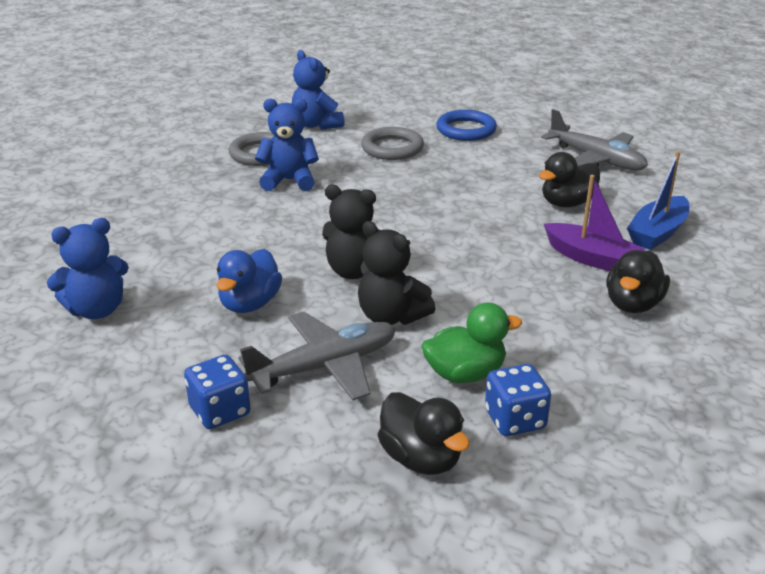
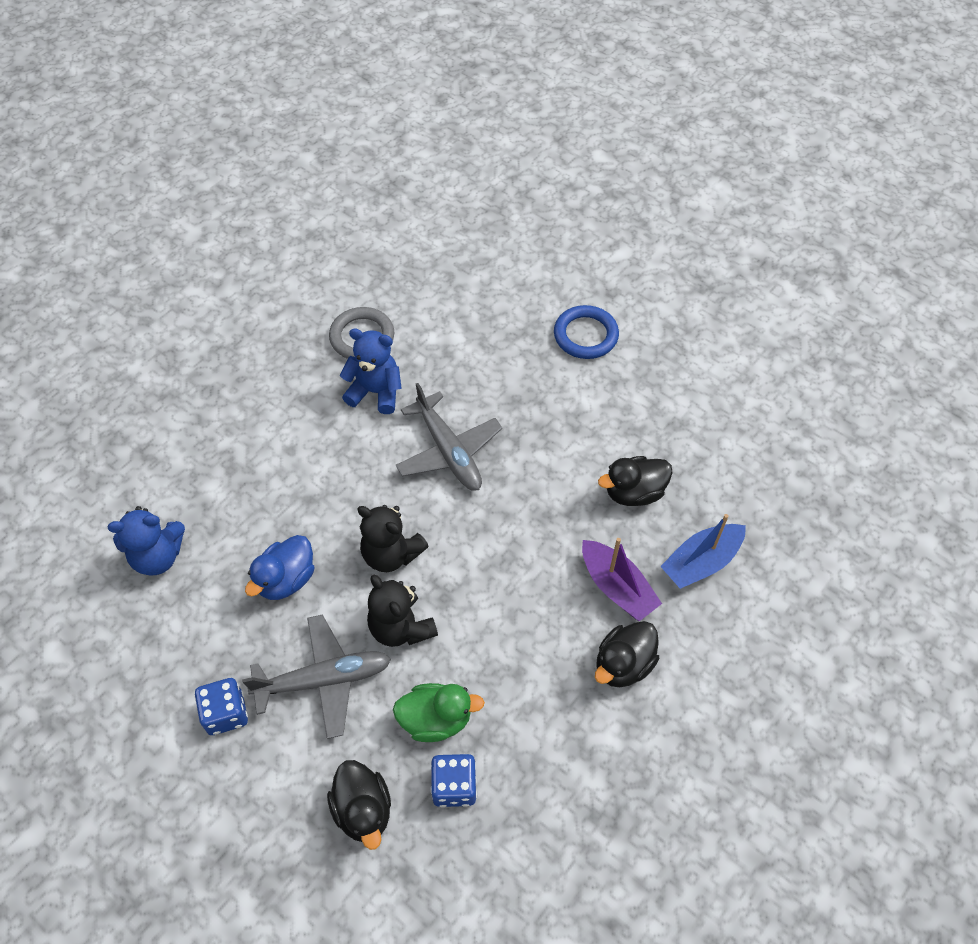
camera: 15 degrees right, 25 degrees up
blue teddy bear [292,50,345,130] -> none
grey ring [361,127,424,160] -> none
grey plane [541,109,648,171] -> grey plane moved to [396,383,502,491]

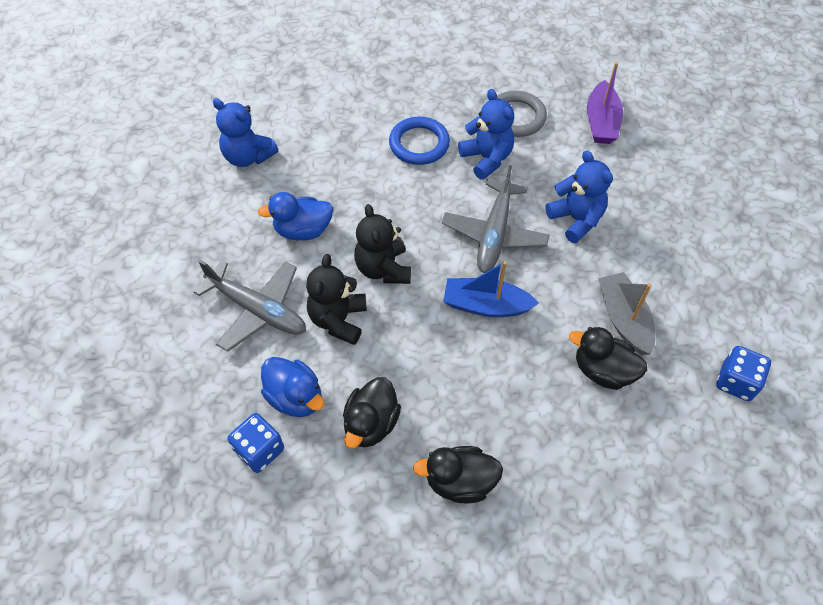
camera: 45 degrees right, 0 degrees up
blue dice [195,678,248,735] -> blue dice moved to [716,346,771,401]
black duck [327,760,391,850] -> black duck moved to [343,377,401,448]
green duck [393,683,485,742] -> blue duck [261,357,324,417]
blue ring [554,305,619,359] -> blue ring moved to [389,117,450,165]
purple boat [582,538,662,621] -> purple boat moved to [587,62,623,144]
blue boat [660,514,746,589] -> blue boat moved to [443,261,539,317]
none -> blue teddy bear [545,151,613,243]
none -> grey boat [598,272,655,355]

